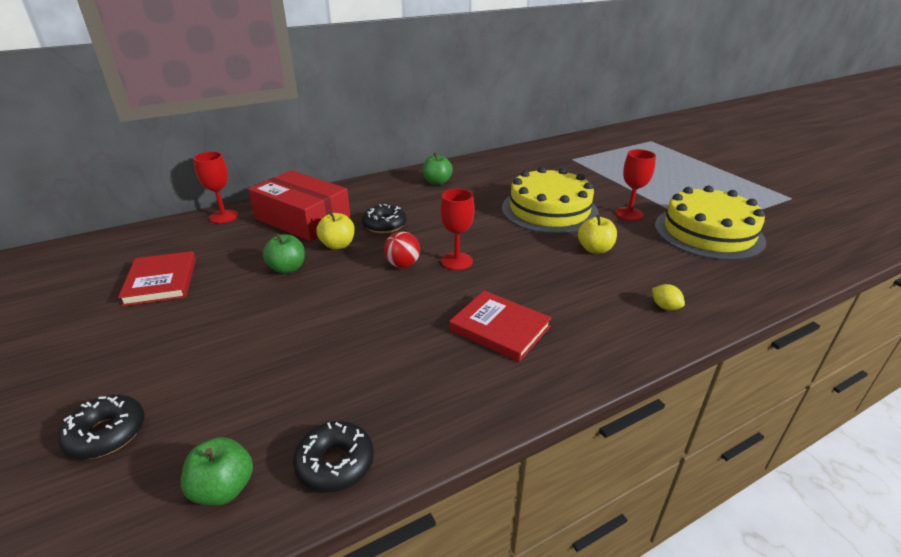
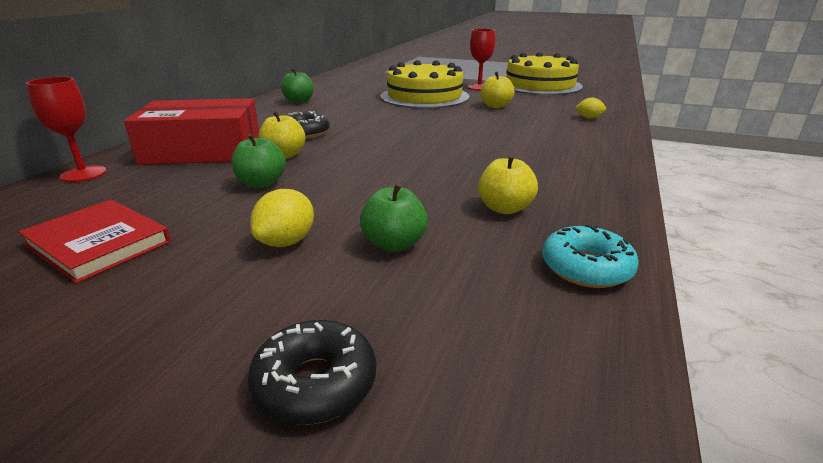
camera: 40 degrees left, 5 degrees down
green apple [181,437,253,505] -> green apple moved to [360,183,428,252]
black donut [293,421,374,492] -> turquoise donut [542,224,639,288]
red ball [384,231,420,268] -> none
red goblet [440,188,475,270] -> none
red book [450,290,552,362] -> none
none -> yellow lemon [250,189,314,247]
none -> yellow apple [478,154,538,214]

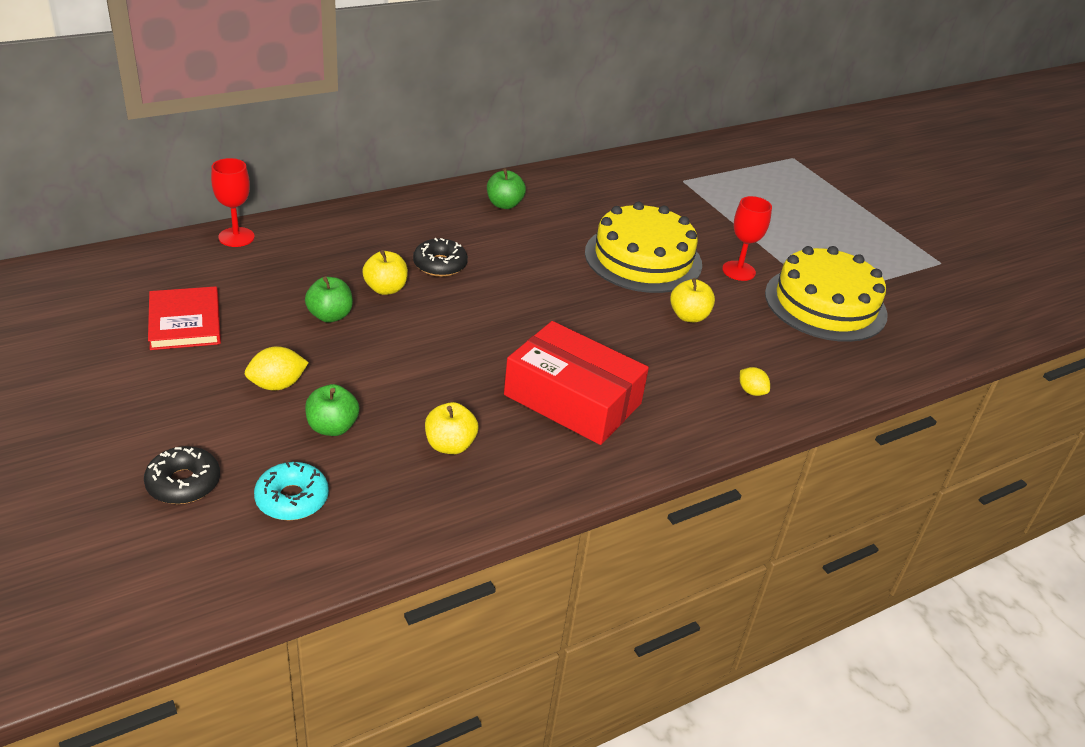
camera: 35 degrees right, 10 degrees up
red box [124,98,259,165] -> red box moved to [504,321,649,445]
turquoise donut [542,224,639,288] -> turquoise donut moved to [254,462,329,520]

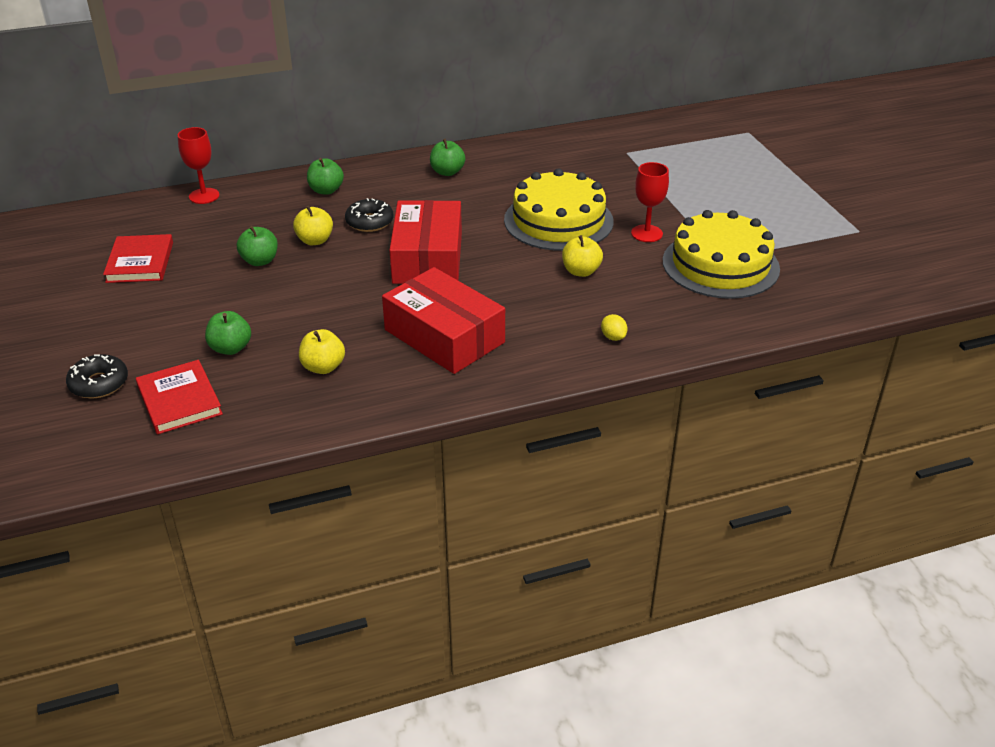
camera: 15 degrees right, 0 degrees up
yellow lemon [245,346,309,390] -> none
turquoise donut [254,462,329,520] -> red book [136,360,223,434]
none -> green apple [307,158,344,195]
none -> red box [389,200,462,284]

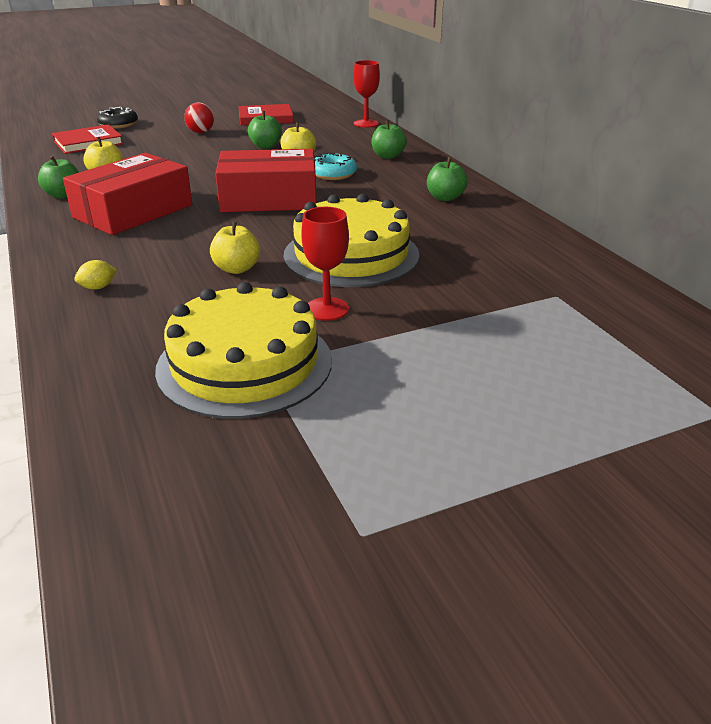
camera: 85 degrees right, 5 degrees down
green apple [205,311,251,355] -> green apple moved to [38,156,79,199]
black donut [345,198,393,232] -> turquoise donut [315,153,357,180]
none -> red ball [184,102,214,133]

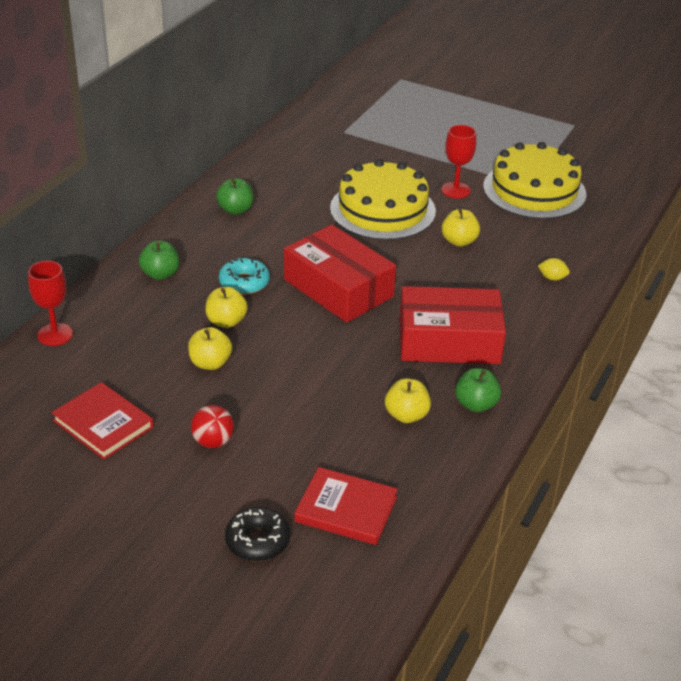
camera: 130 degrees left, 5 degrees up
green apple [248,111,282,149] -> yellow apple [188,327,232,370]

